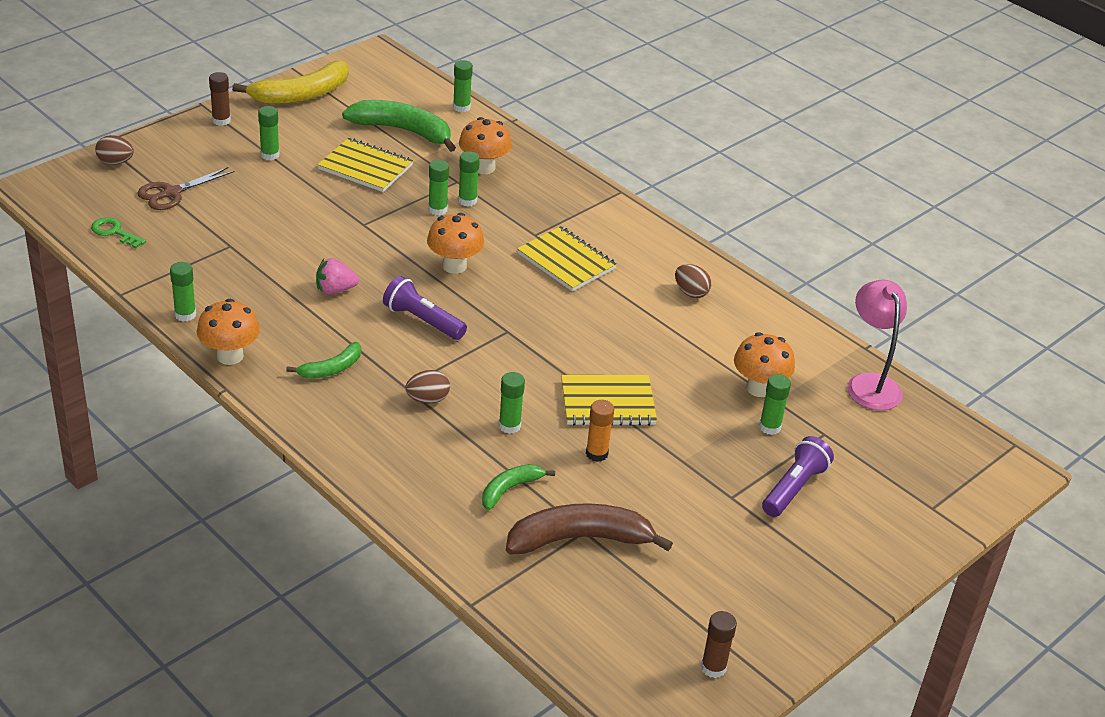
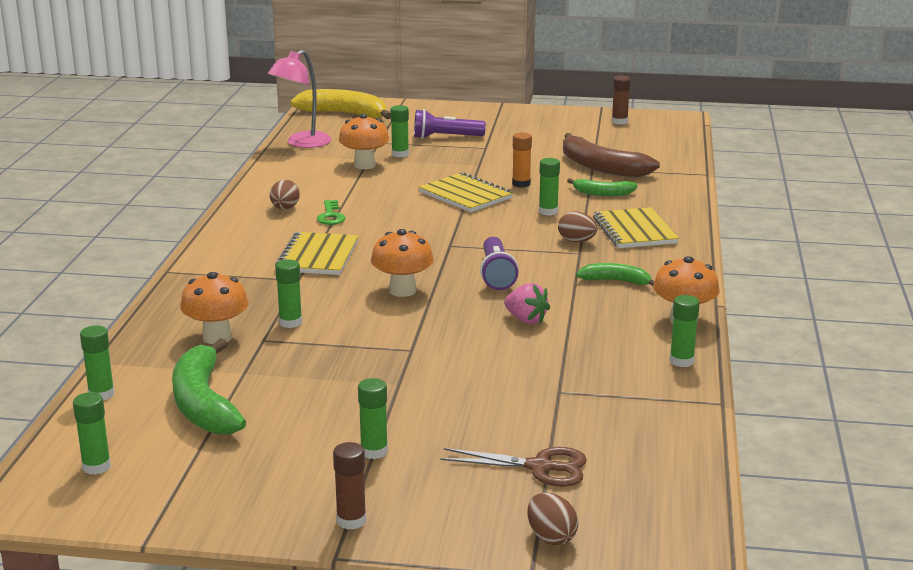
camera: 125 degrees left, 15 degrees down
green key [91,217,146,248] -> green key moved to [317,200,345,225]
yellow banana [232,61,349,104] -> yellow banana moved to [290,89,391,119]
yellow notebook [317,138,413,192] -> yellow notebook moved to [593,207,679,248]
green glue stick [428,160,449,216] -> green glue stick moved to [73,392,111,475]

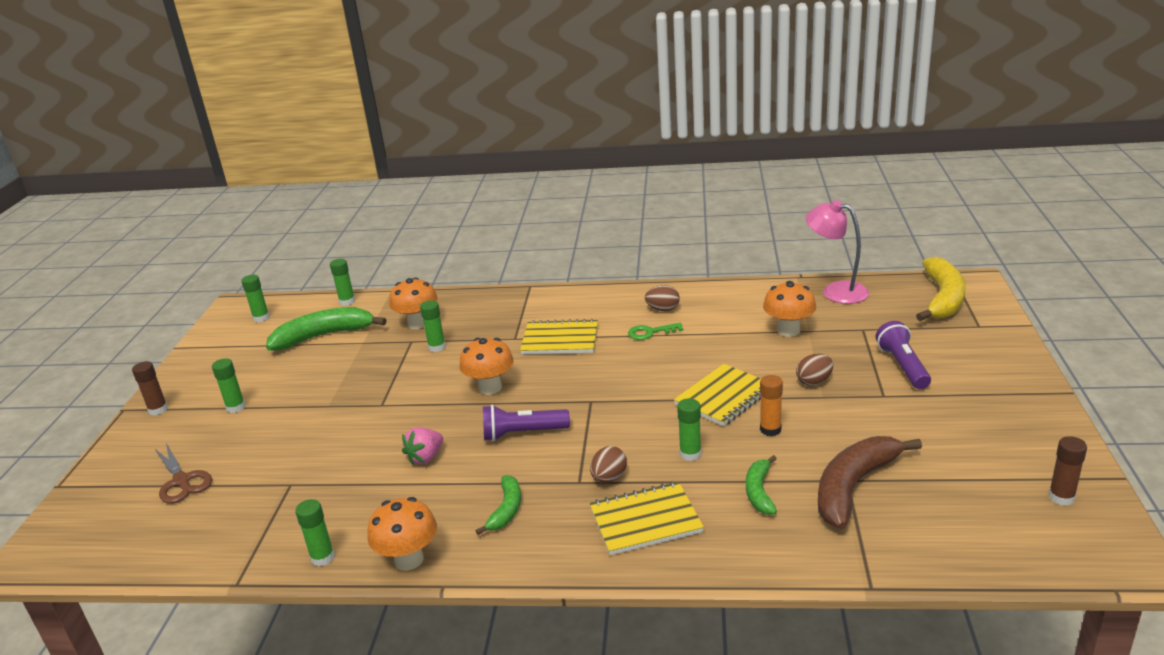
camera: 90 degrees right, 5 degrees up
green glue stick [390,105,409,157] -> none
brown scissors [440,447,587,487] -> brown scissors turned 45 degrees counterclockwise [155,443,212,504]
brown egg [527,492,578,545] -> brown egg moved to [796,354,833,386]

